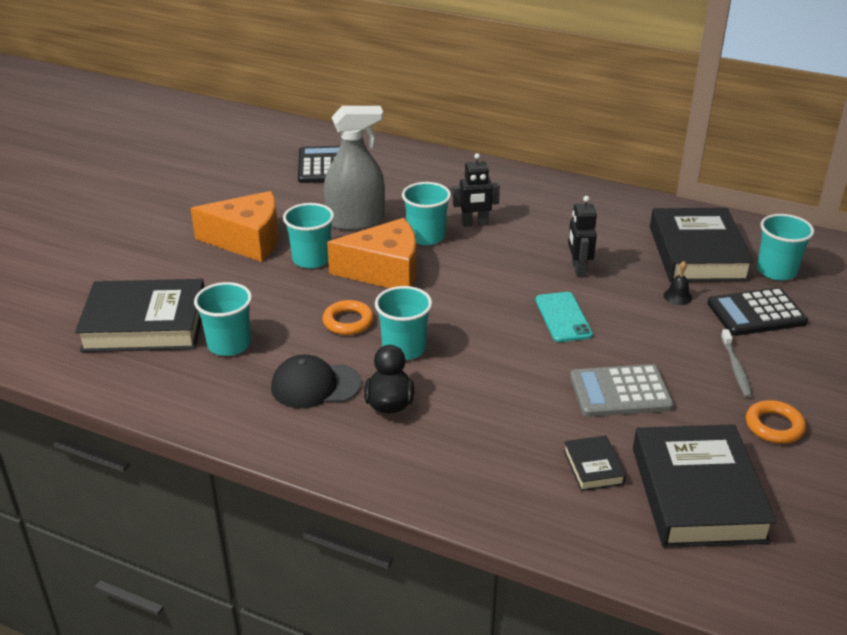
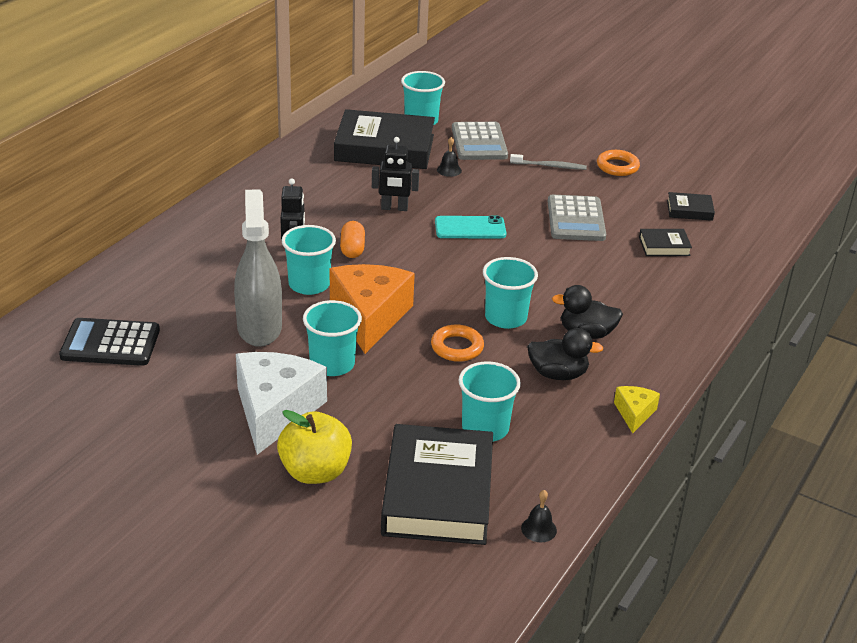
camera: 85 degrees left, 0 degrees up
orange cheese [191,191,278,262] -> white cheese [236,352,327,455]
black cap [271,355,362,408] -> black duck [527,328,604,380]
black book [633,424,777,548] -> black book [667,192,715,221], size x0.44
black calculator [707,287,808,336] -> grey calculator [452,122,508,160]
none -> yellow apple [277,410,352,484]
none -> orange capsule [340,221,365,258]
none -> black bell [521,490,557,542]
none -> yellow cheese [614,386,660,433]

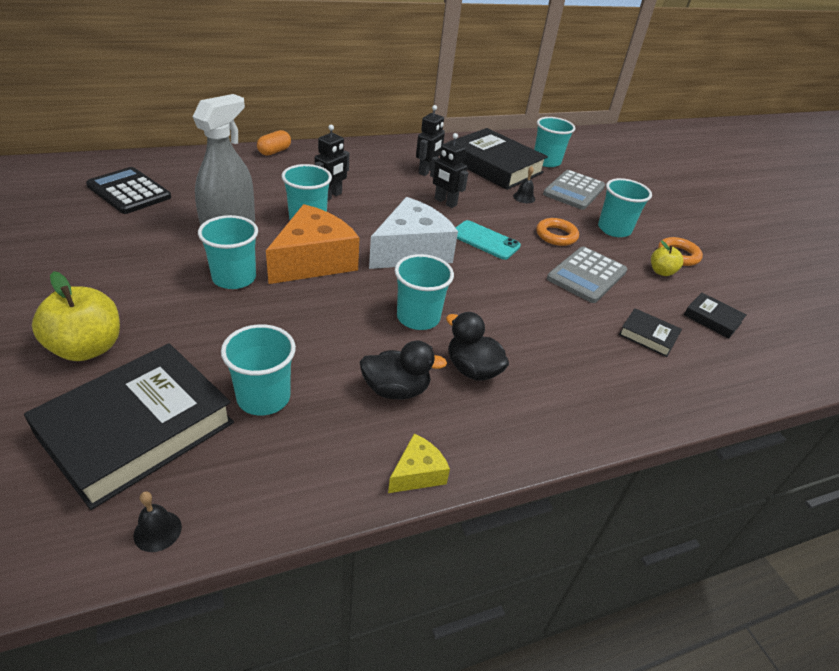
camera: 35 degrees right, 5 degrees up
white cheese [236,352,327,455] -> white cheese moved to [369,197,458,269]
orange capsule [340,221,365,258] -> orange capsule moved to [257,130,291,156]
orange ring [431,324,484,362] -> orange ring moved to [536,218,579,246]
grey toothbrush [510,154,587,170] -> turquoise cup [598,178,652,237]
black duck [527,328,604,380] -> black duck turned 45 degrees counterclockwise [360,341,447,399]
none -> black robot [416,105,445,176]
none -> yellow apple [651,240,683,276]

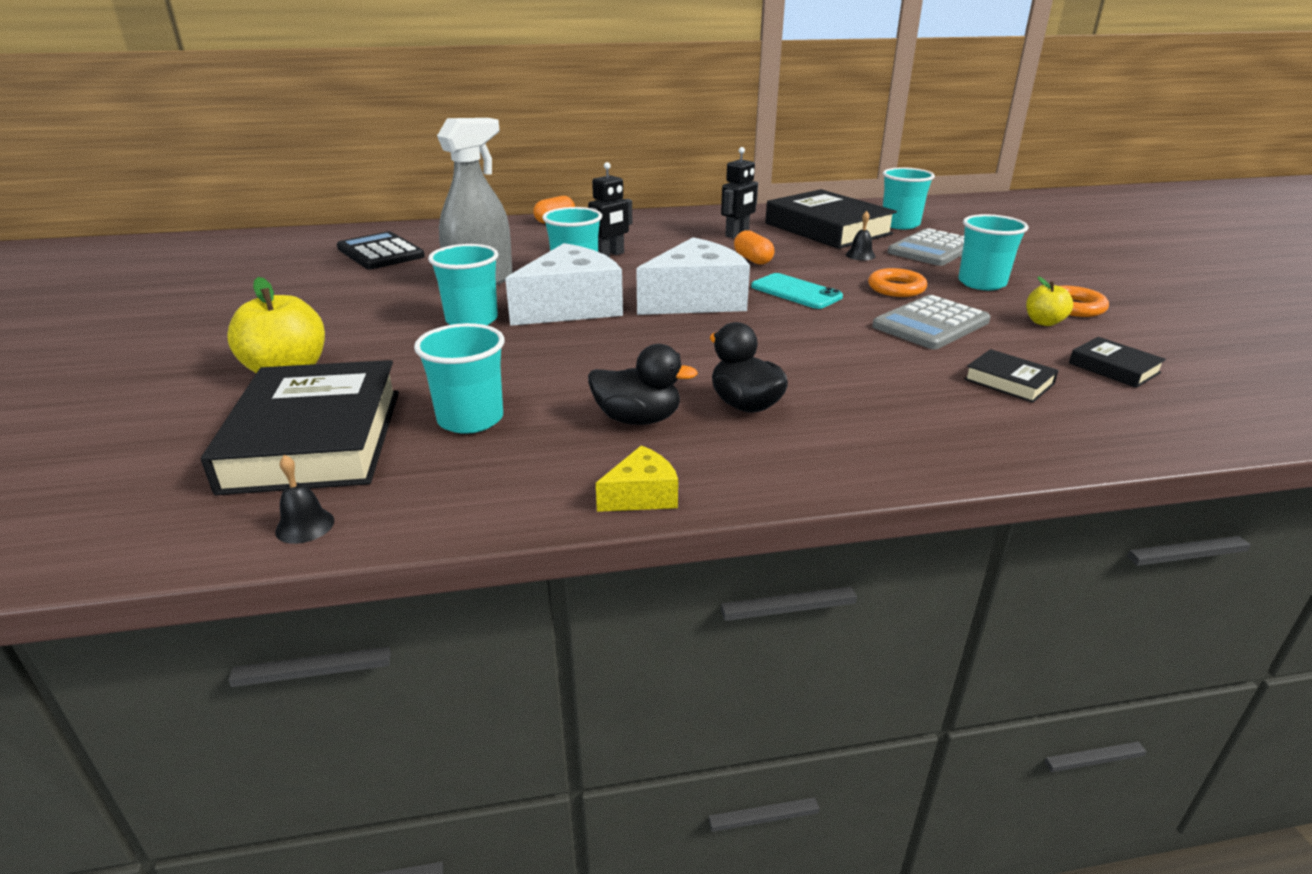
camera: 15 degrees right, 10 degrees down
black book [24,343,234,510] -> black book turned 60 degrees counterclockwise [201,360,399,495]
orange cheese [266,204,359,284] -> white cheese [505,243,623,326]
turquoise cup [395,254,454,330] -> none
black robot [430,133,468,208] -> orange capsule [734,230,775,265]

